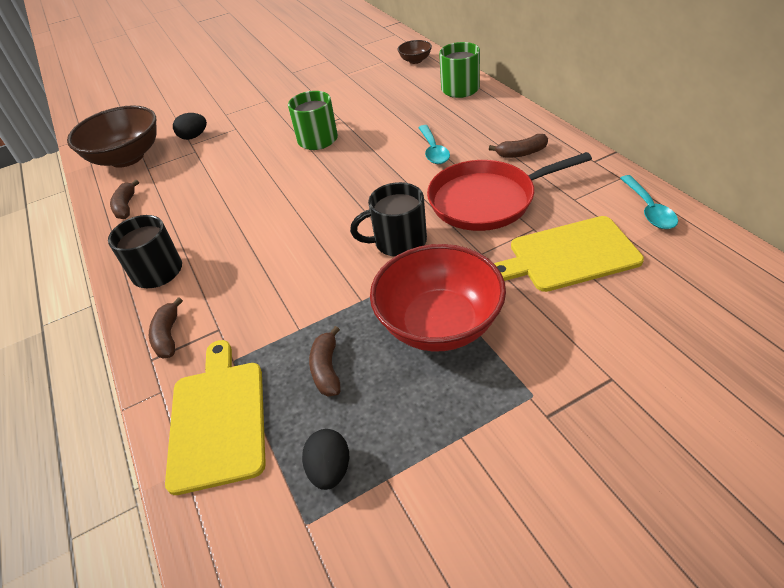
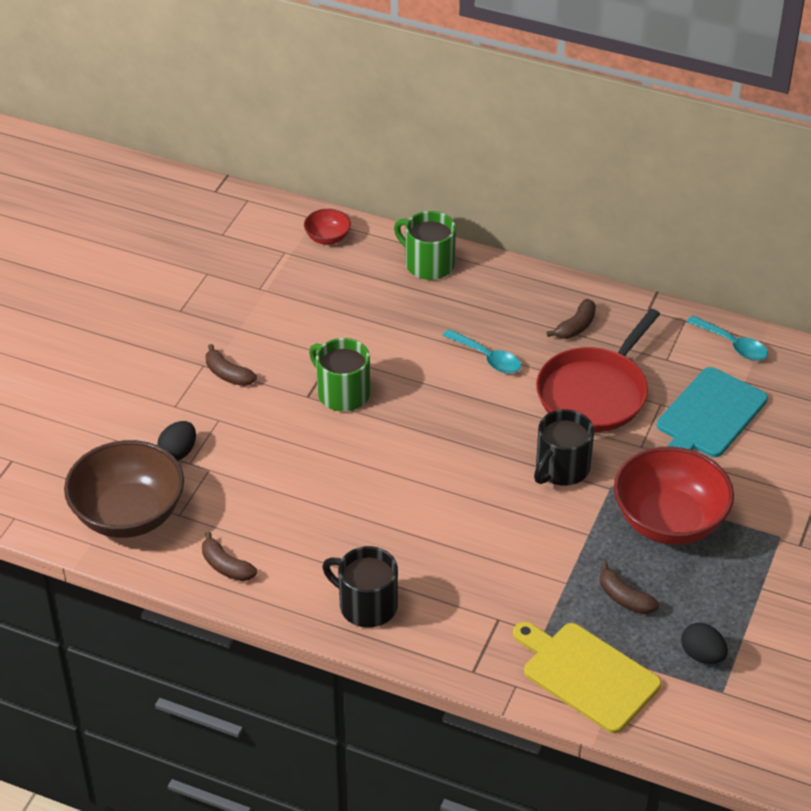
camera: 45 degrees left, 0 degrees up
brown banana [149,297,183,358] -> brown banana moved to [206,344,257,386]
brown bowl [398,40,432,64] -> red bowl [304,209,351,245]
yellow cutting board [494,216,644,292] -> turquoise cutting board [657,367,768,457]

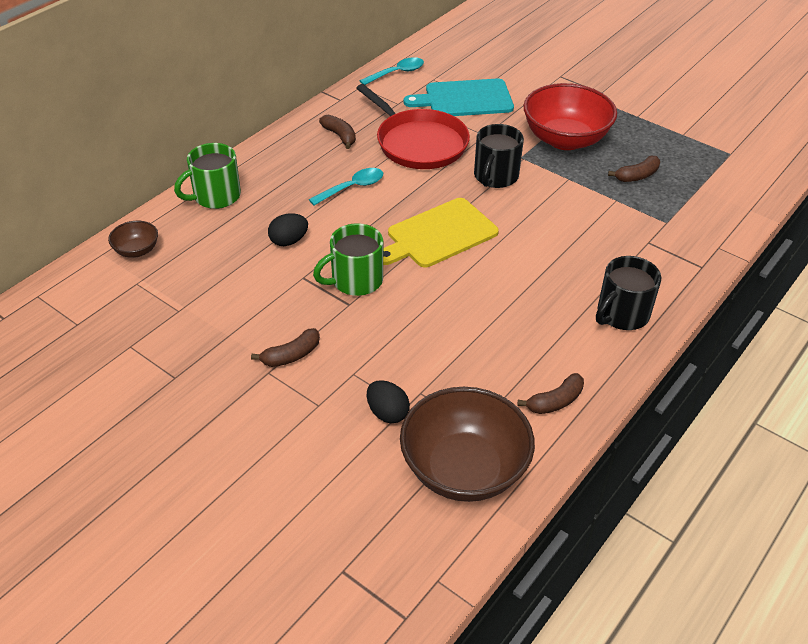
camera: 75 degrees left, 0 degrees up
red bowl [304,209,351,245] -> brown bowl [108,221,158,258]
yellow cutting board [513,622,661,733] -> yellow cutting board moved to [383,198,499,267]
black mug [534,409,594,486] -> black mug turned 60 degrees clockwise [474,124,524,188]
turquoise cutting board [657,367,768,457] -> turquoise cutting board turned 120 degrees clockwise [404,78,514,116]
black egg [681,623,728,664] -> black egg moved to [268,213,308,246]

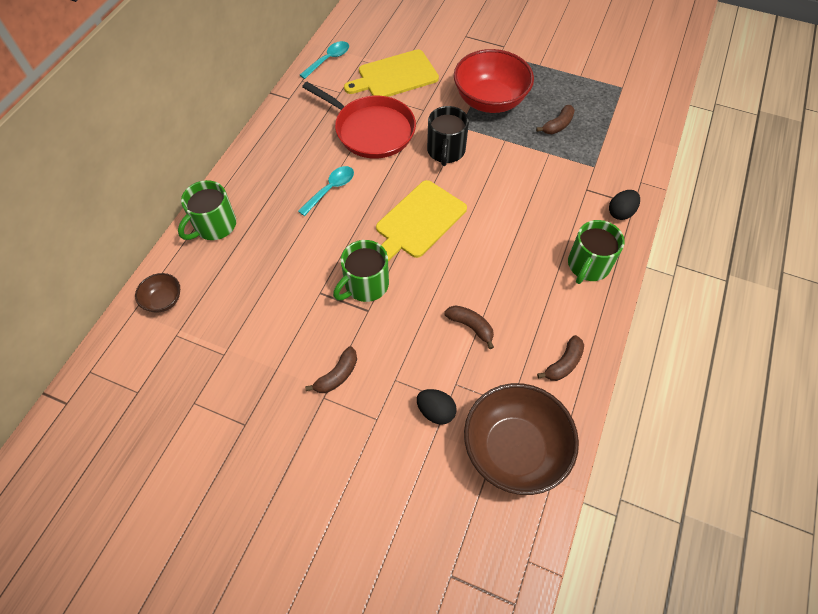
camera: 15 degrees left, 15 degrees up
black egg [268,213,308,246] -> black egg moved to [609,190,640,220]
brown banana [319,115,356,149] -> brown banana moved to [444,305,494,349]
turquoise cutting board [404,78,514,116] -> yellow cutting board [344,49,439,97]
black mug [596,256,661,330] -> green mug [568,220,625,284]

